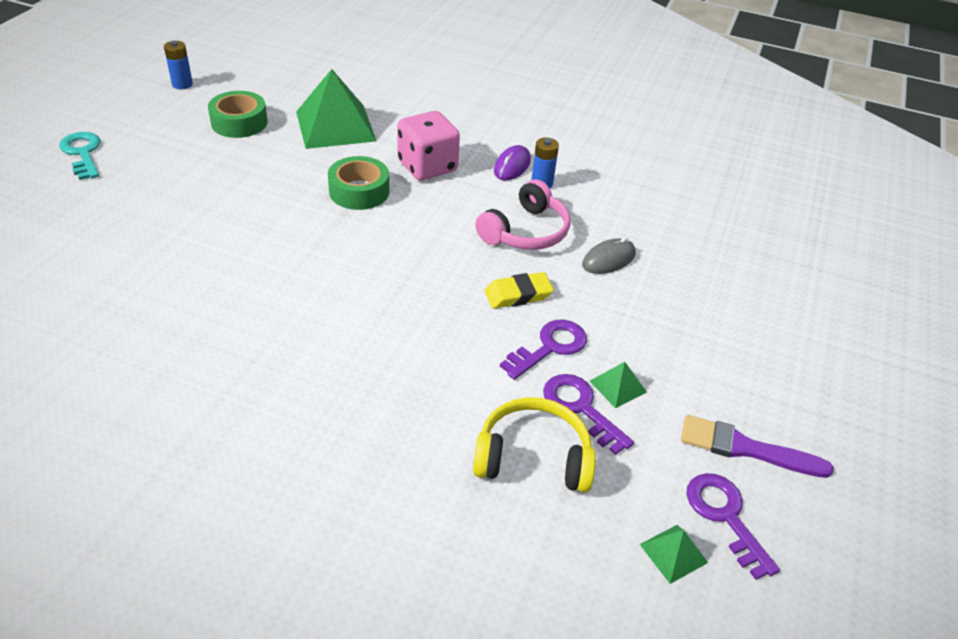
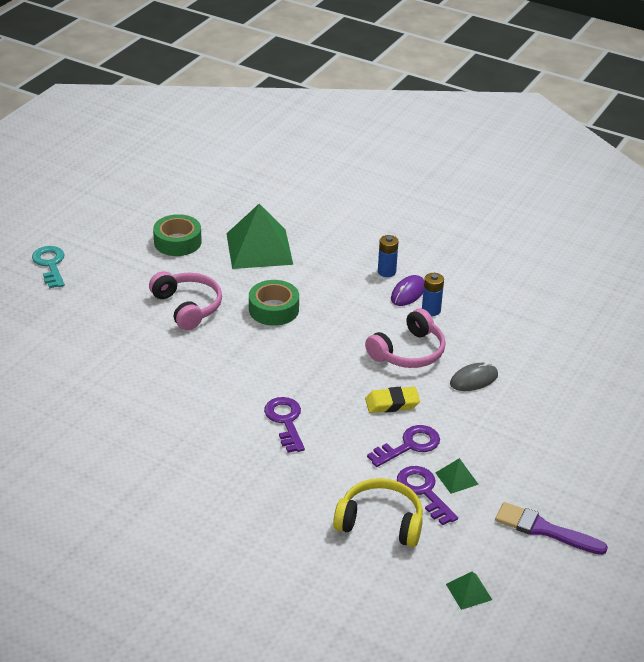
camera: 10 degrees right, 5 degrees down
blue battery [164,41,193,89] -> blue battery moved to [378,235,399,277]
pink dice [397,111,460,181] -> none
purple key [686,473,780,580] -> purple key moved to [264,397,305,453]
none -> pink headphones [149,271,222,330]

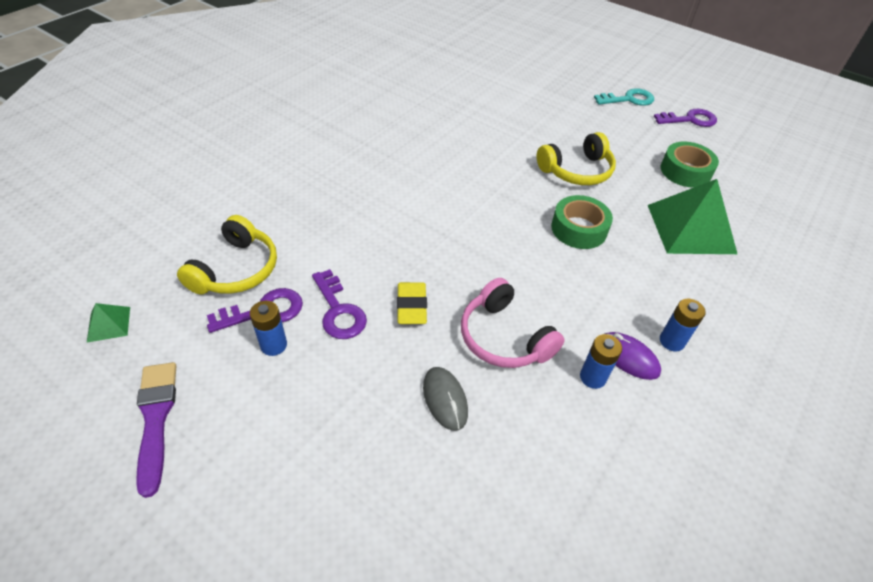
camera: 95 degrees right, 10 degrees up
pink headphones [149,271,222,330] -> yellow headphones [537,132,616,185]
purple key [264,397,305,453] -> purple key moved to [654,109,717,127]
green pyramid [436,458,479,494] -> blue battery [250,301,287,356]
purple brush [495,502,608,555] -> purple brush turned 45 degrees counterclockwise [136,362,176,498]

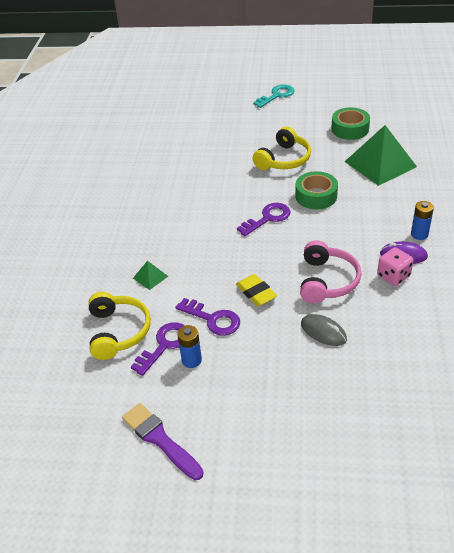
camera: 25 degrees left, 5 degrees down
green pyramid [87,303,130,342] -> green pyramid moved to [133,261,168,290]
pink headphones [461,278,565,368] -> pink headphones turned 105 degrees counterclockwise [300,240,361,303]
blue battery [580,334,622,389] -> pink dice [377,247,413,286]
purple key [654,109,717,127] -> purple key moved to [237,203,291,236]

